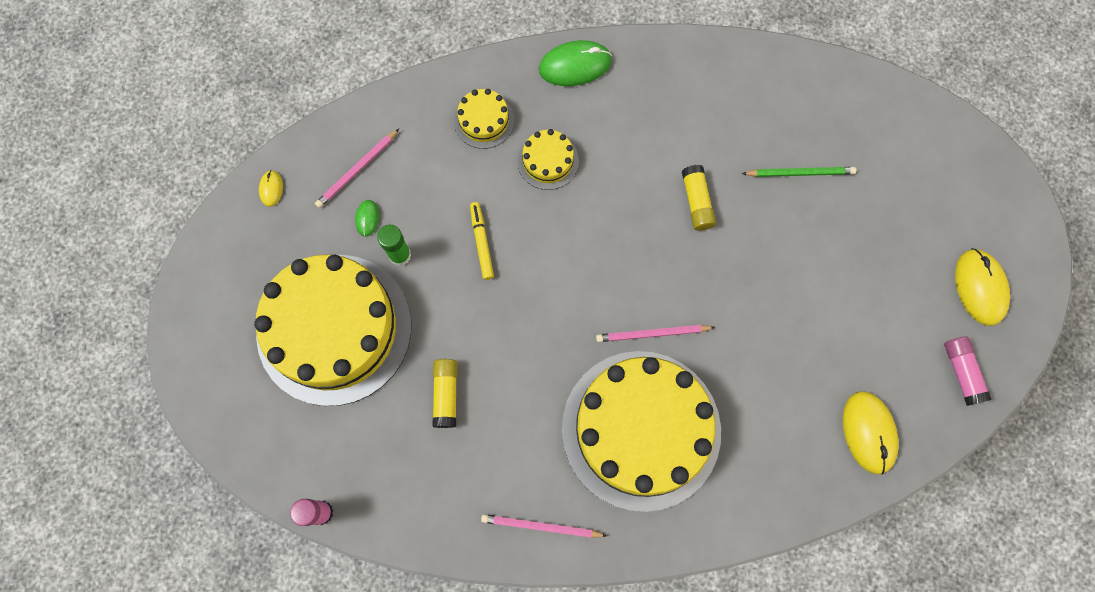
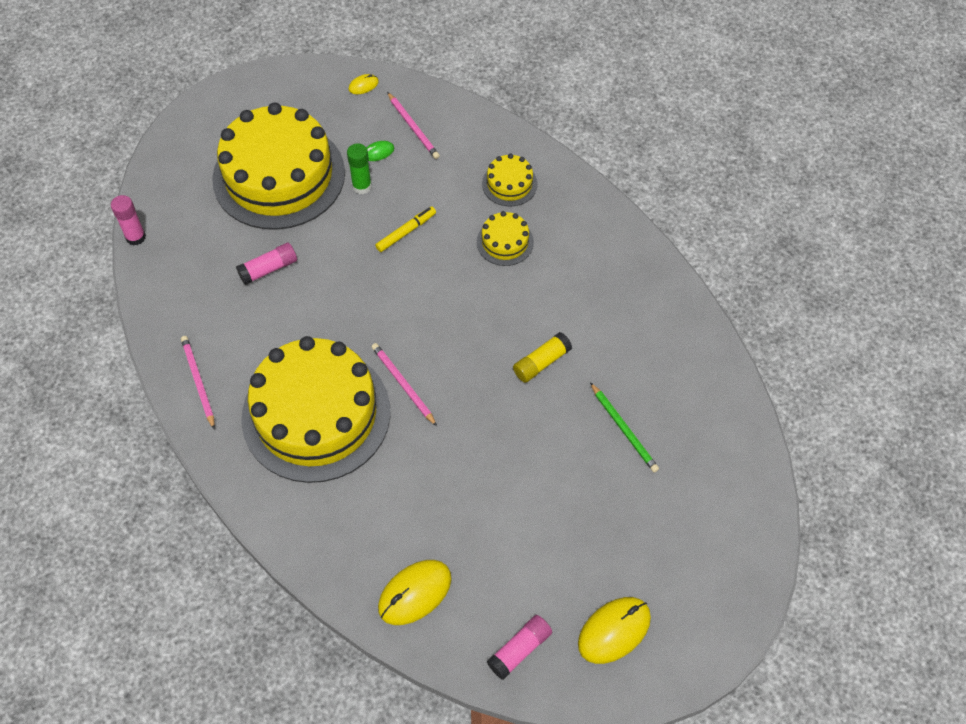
camera: 60 degrees right, 15 degrees down
pink pencil [315,129,399,208] -> pink pencil turned 135 degrees counterclockwise [387,92,440,159]
yellow glue stick [433,359,457,428] -> pink glue stick [236,243,297,285]
green mouse [539,40,612,86] -> none

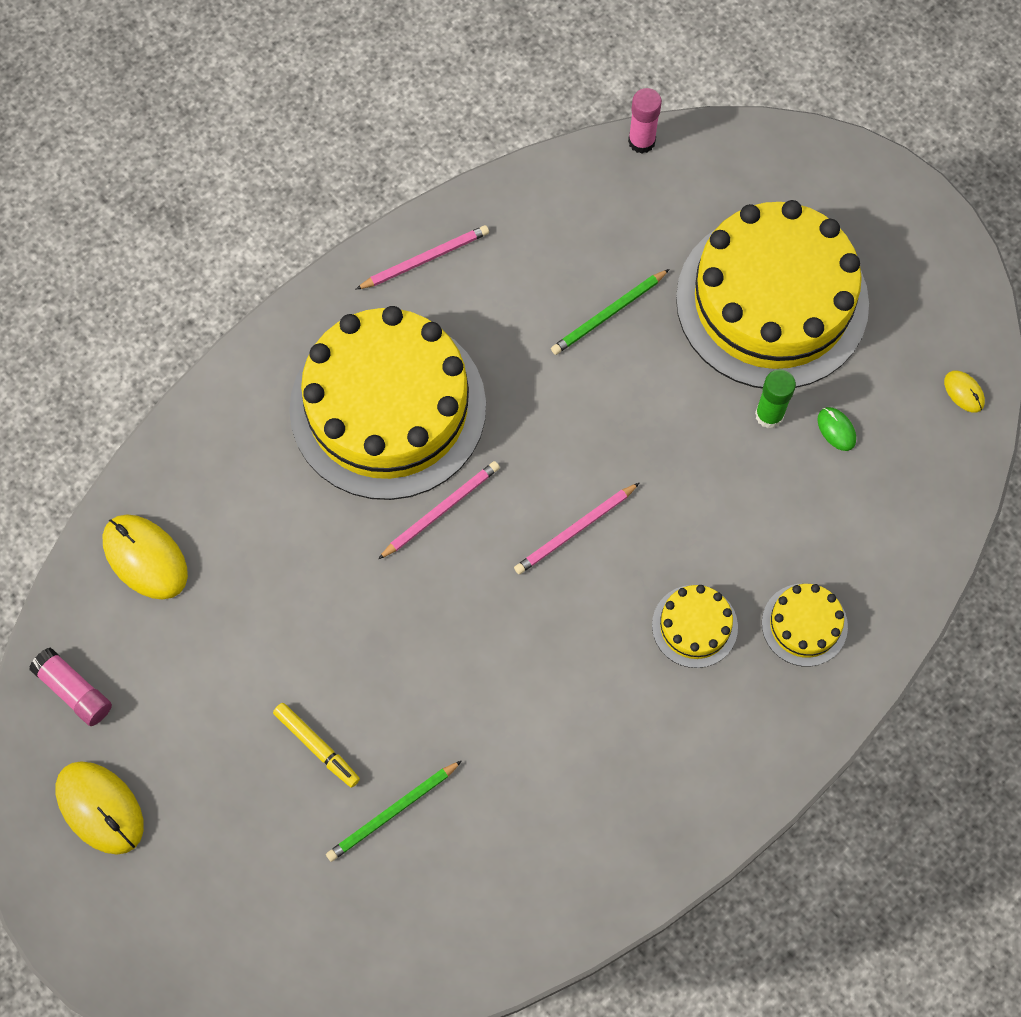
camera: 85 degrees right, 10 degrees up
pink glue stick [236,243,297,285] -> green pencil [551,269,670,355]
yellow marker [375,206,436,252] -> yellow marker moved to [273,703,360,788]
pink pencil [387,92,440,159] -> pink pencil moved to [514,483,639,574]
yellow glue stick [513,332,572,383] -> none

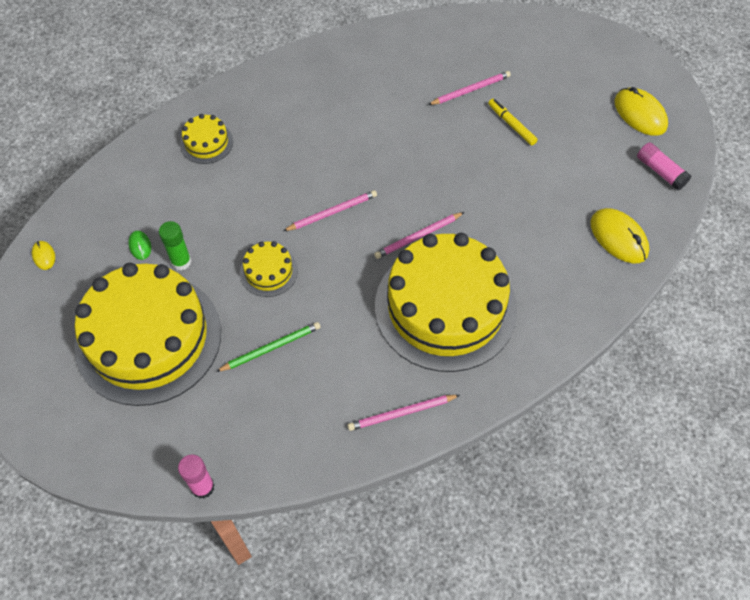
camera: 170 degrees left, 10 degrees down
green pencil [326,761,462,862] -> pink pencil [428,71,511,105]
yellow cake [652,585,738,668] -> yellow cake moved to [240,241,298,297]

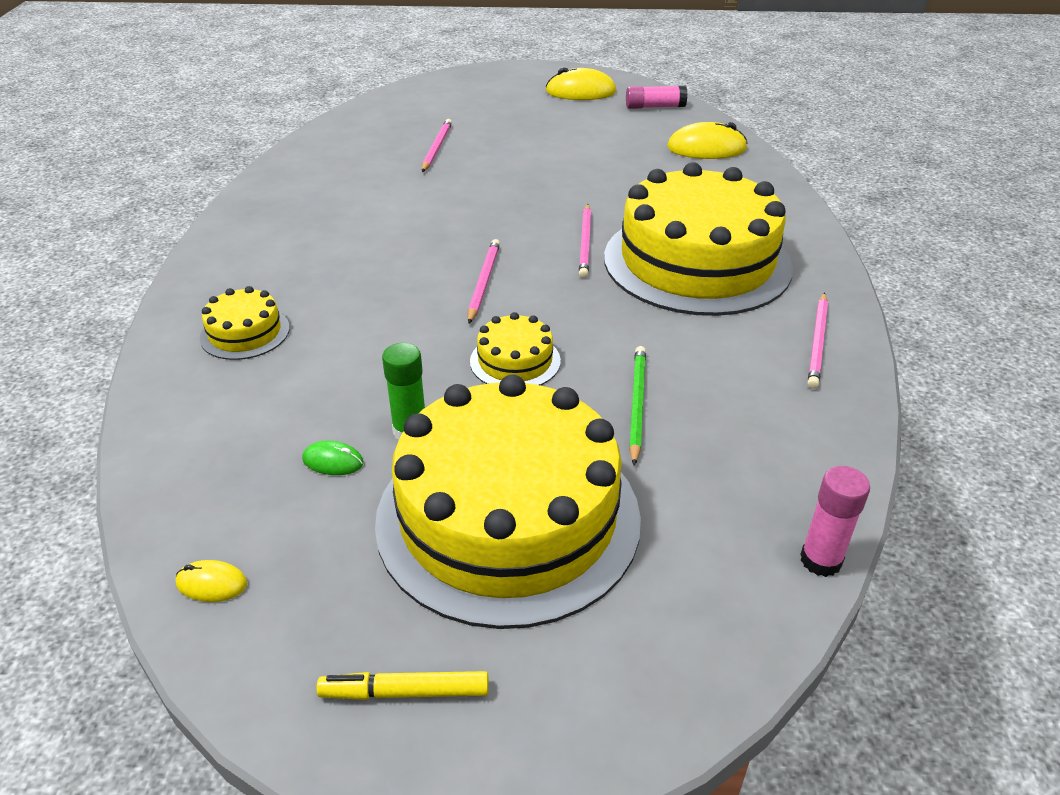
camera: 55 degrees left, 20 degrees down
yellow marker [488,99,538,146] -> yellow marker moved to [316,671,489,700]

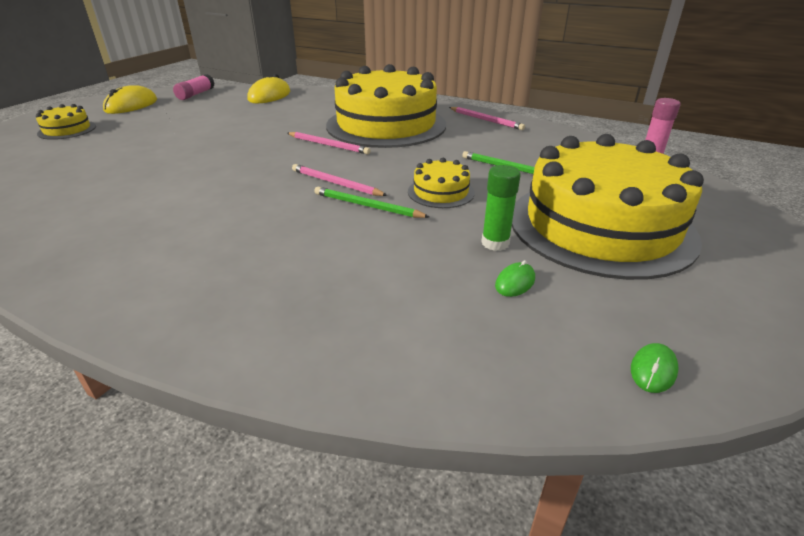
camera: 65 degrees left, 5 degrees down
yellow mouse [175,560,247,602] -> green mouse [631,343,679,393]
yellow cake [200,286,290,360] -> yellow cake moved to [36,104,96,140]
yellow marker [316,671,489,700] -> none
pink pencil [422,119,452,172] -> none
none -> green pencil [314,187,429,218]

